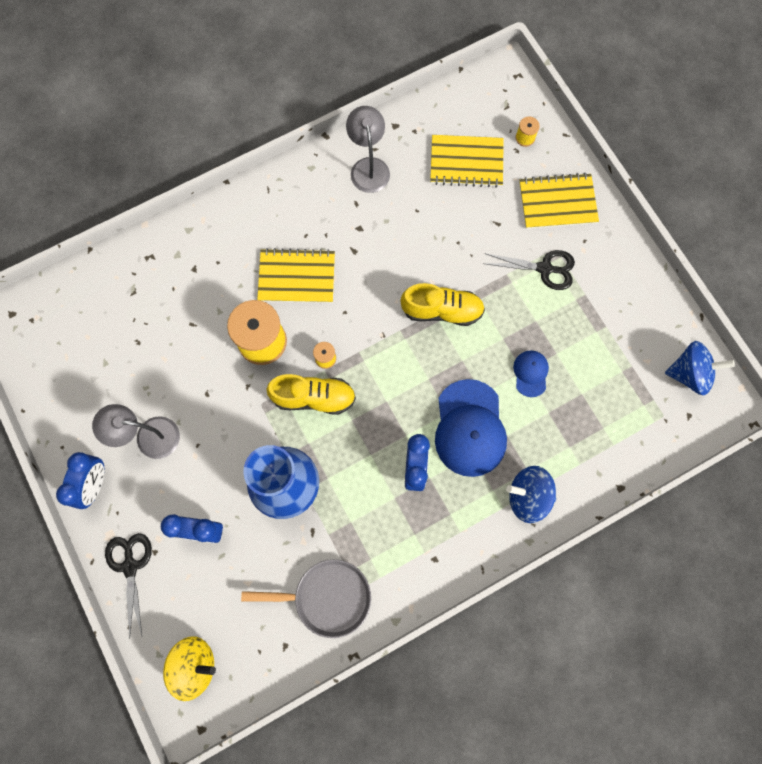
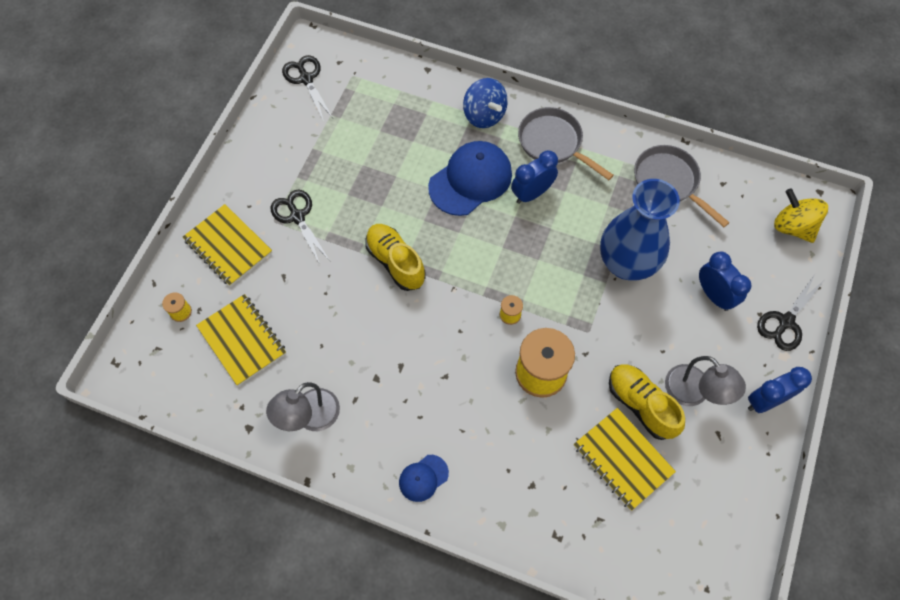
camera: 130 degrees left, 10 degrees down
yellow notebook [257,248,335,303] -> yellow notebook moved to [574,408,676,511]
yellow shoe [266,374,356,415] -> yellow shoe moved to [609,364,685,440]
blue cap [513,350,549,397] -> blue cap moved to [399,455,449,502]
blue spinning top [665,341,735,395] -> black scissors [282,55,333,121]
none -> grey pan [518,107,614,180]

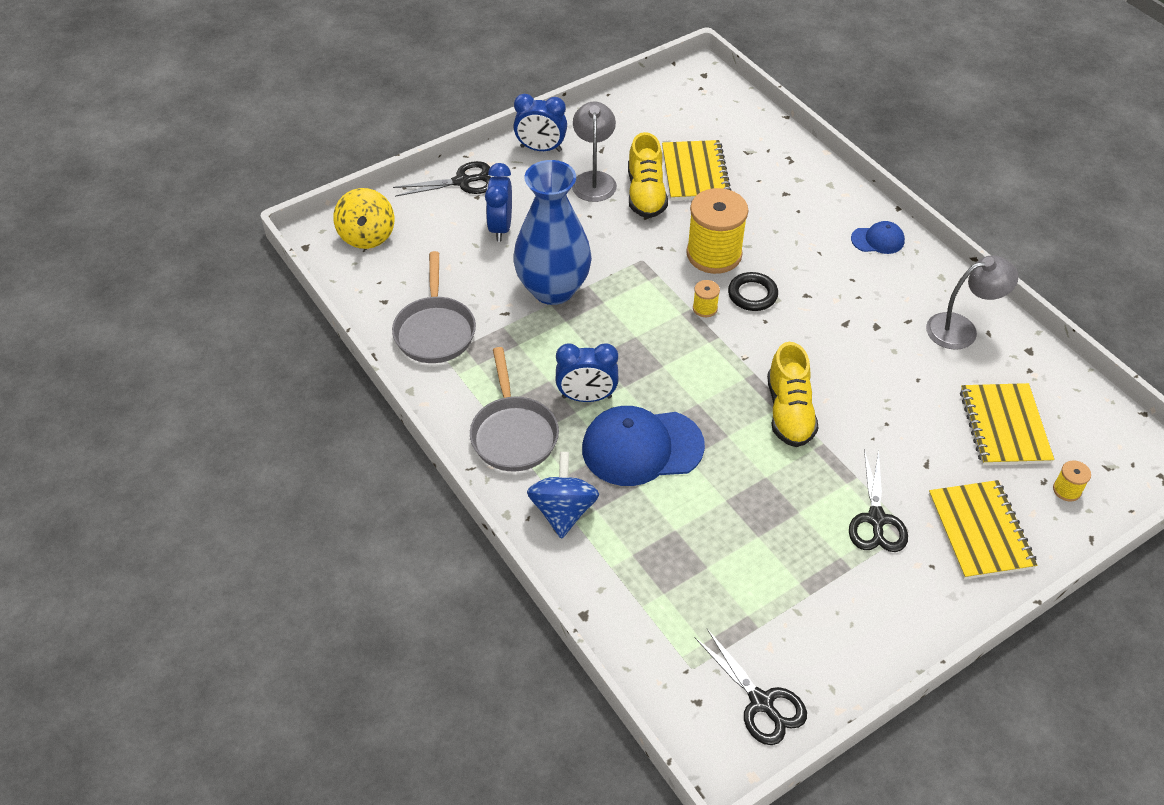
camera: 145 degrees left, 15 degrees down
black scissors [282,55,333,121] -> black scissors turned 45 degrees counterclockwise [695,629,807,745]
none -> black ring [728,272,778,311]

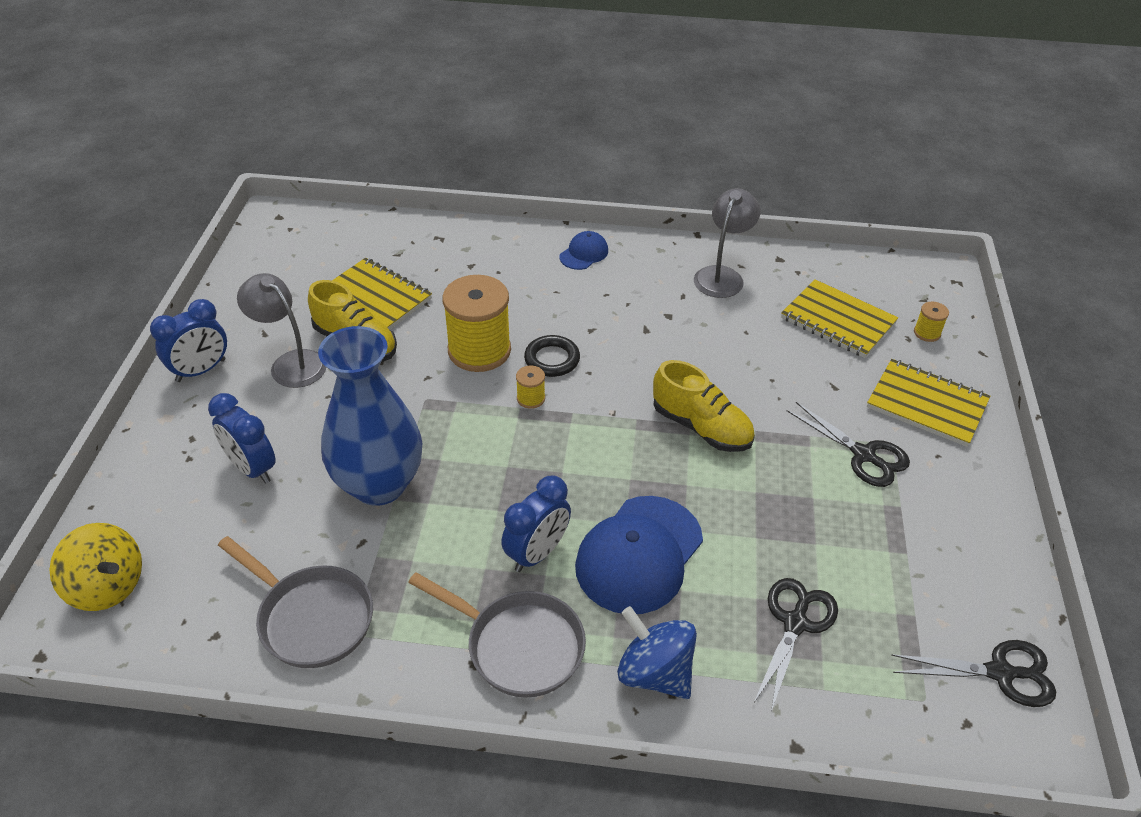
camera: 50 degrees left, 5 degrees down
black scissors [393,161,491,197] -> black scissors moved to [753,578,838,712]

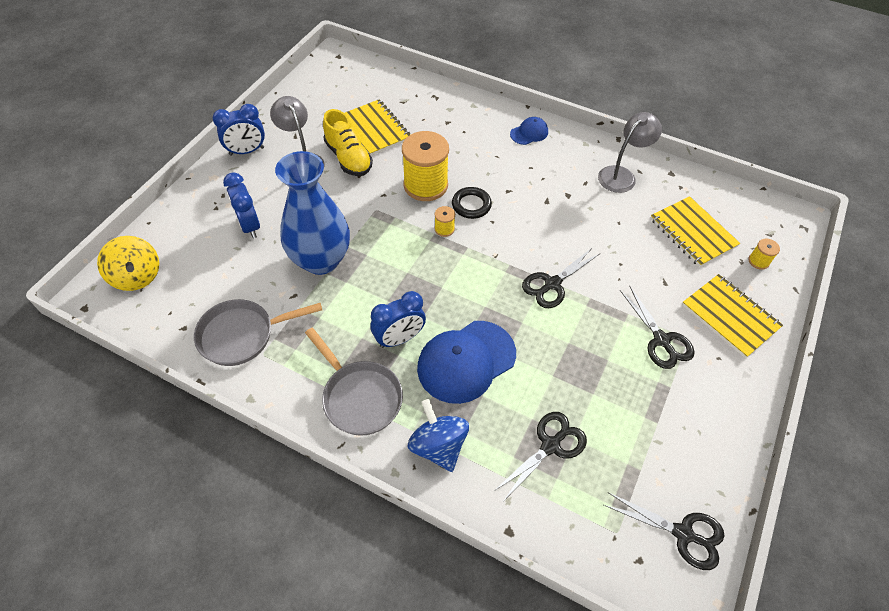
camera: 20 degrees right, 10 degrees up
grey pan [218,536,373,668] -> grey pan turned 105 degrees clockwise [194,299,322,366]
yellow shoe [653,360,755,452] -> black scissors [522,247,601,308]

